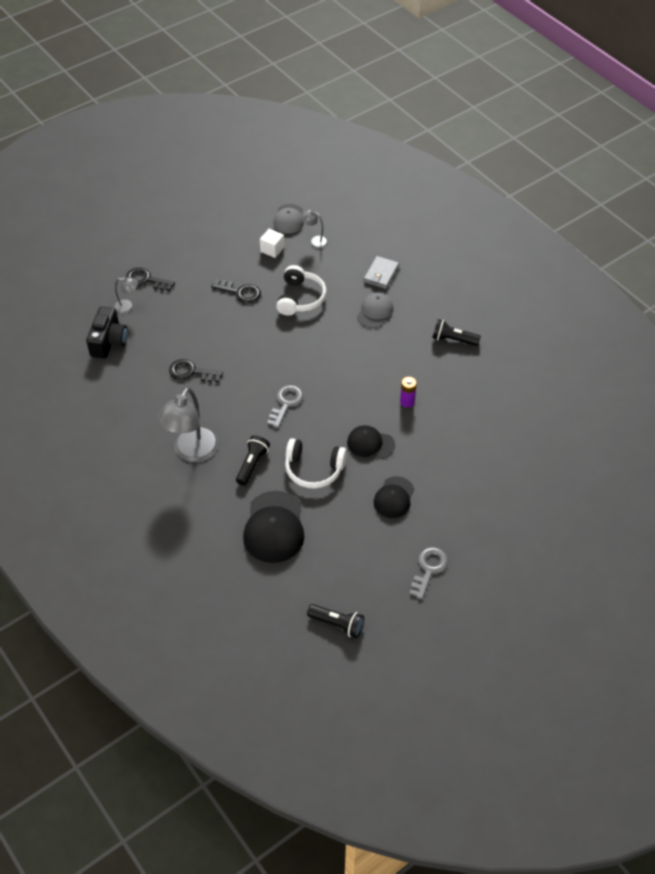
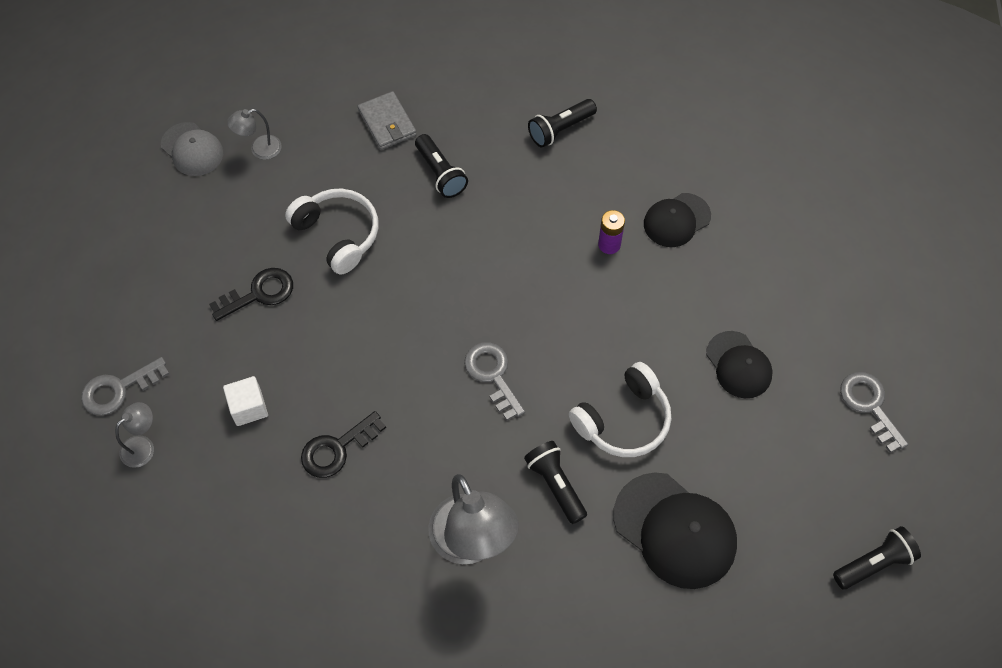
camera: 50 degrees left, 10 degrees up
black camera [86,307,128,359] -> none
black key [126,267,175,291] -> grey key [81,357,169,416]
white cube [260,229,284,258] -> white cube moved to [223,376,268,426]
black cap [347,425,395,459] -> black cap moved to [644,193,711,247]
grey cap [357,293,394,328] -> black flashlight [415,134,468,198]

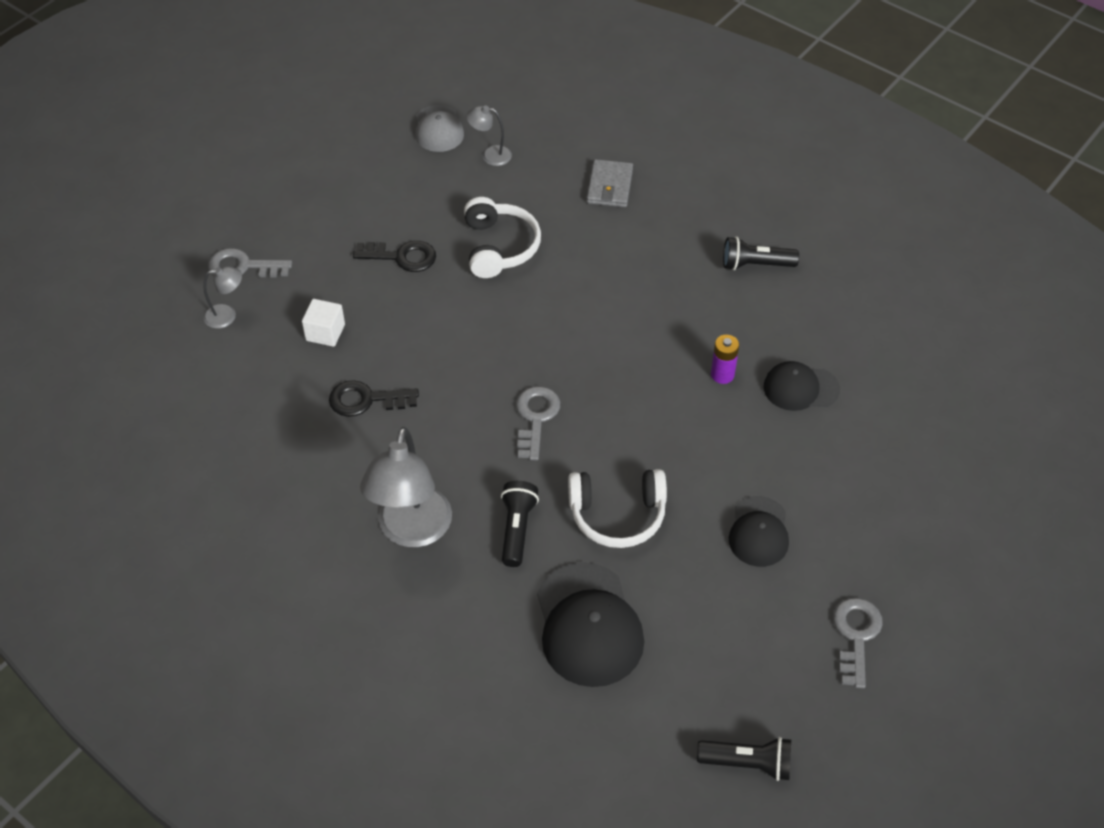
camera: 35 degrees right, 10 degrees down
black flashlight [415,134,468,198] -> none

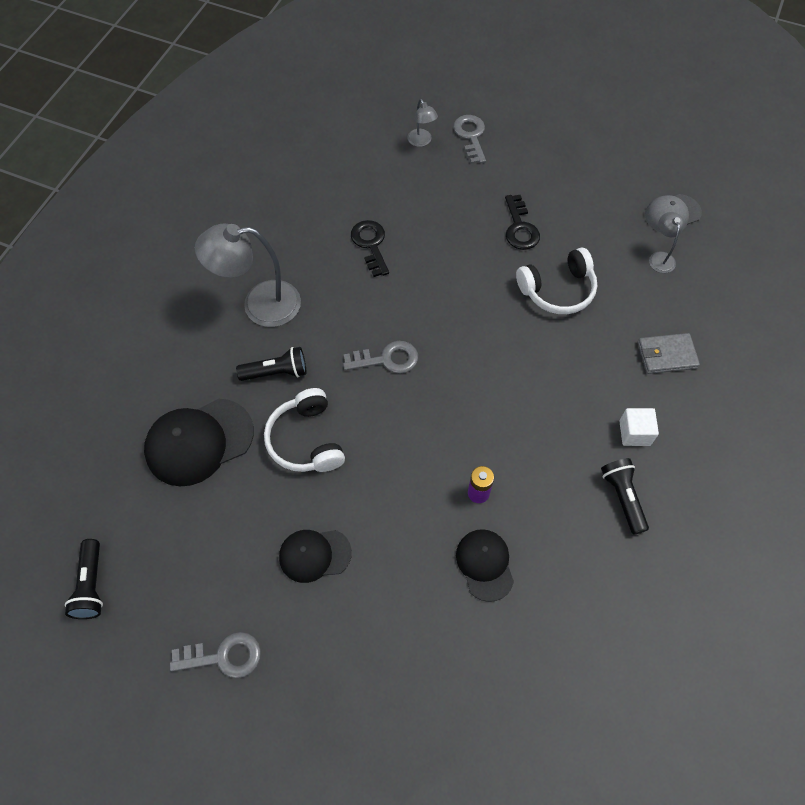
camera: 75 degrees right, 10 degrees up
white cube [302,299,345,347] -> white cube moved to [619,408,659,446]

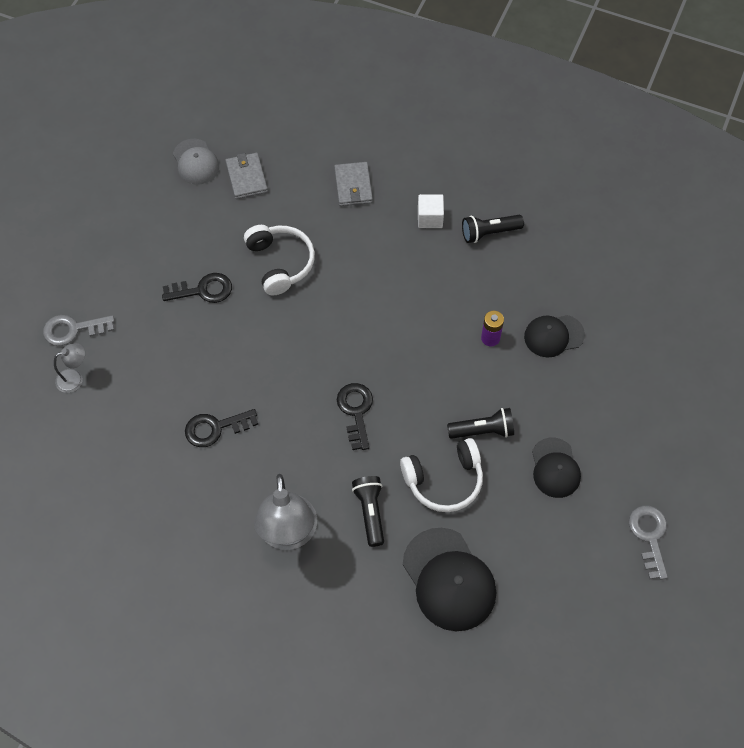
camera: 90 degrees left, 0 degrees up
black flashlight [65,539,103,619] -> black flashlight moved to [447,408,514,439]
grey key [343,341,418,373] -> black key [337,383,373,450]
grey lamp [649,212,684,273] -> grey wallet [225,153,268,199]

